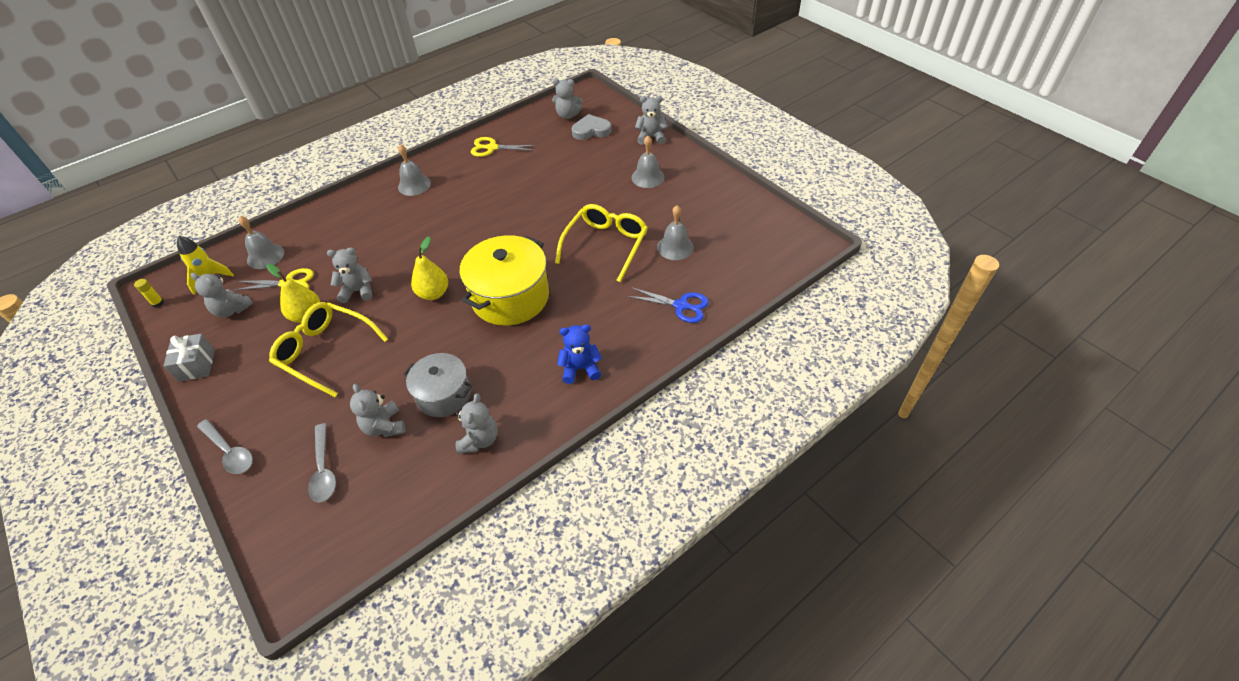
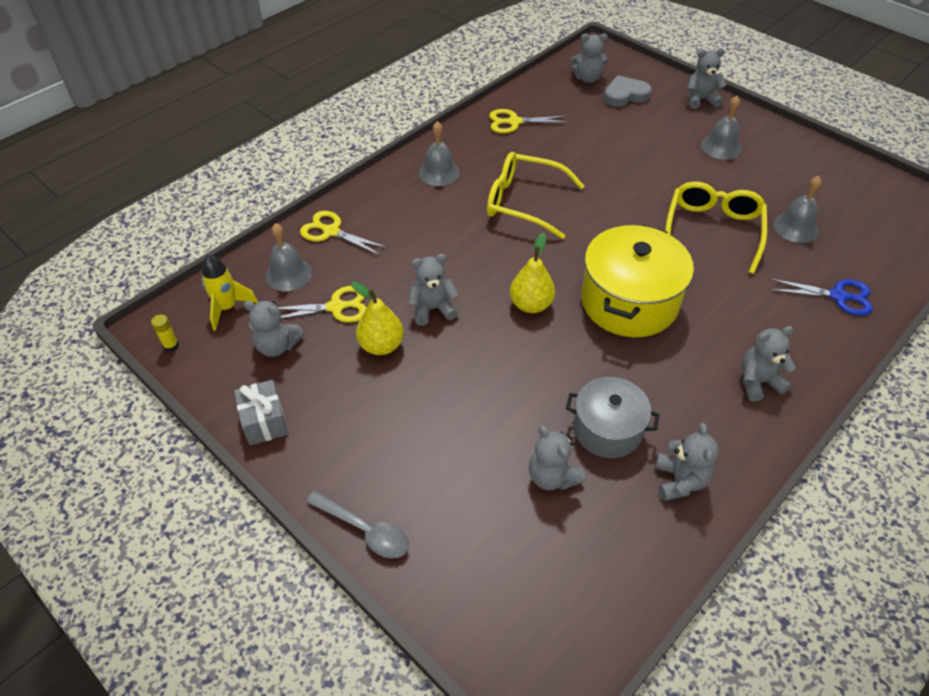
camera: 10 degrees left, 0 degrees up
yellow glasses [269,302,388,397] -> yellow glasses moved to [487,152,584,239]
grey spoon [308,423,336,503] -> none
blue teddy bear [557,324,602,384] -> grey teddy bear [742,326,796,401]
none -> yellow scissors [300,211,388,255]

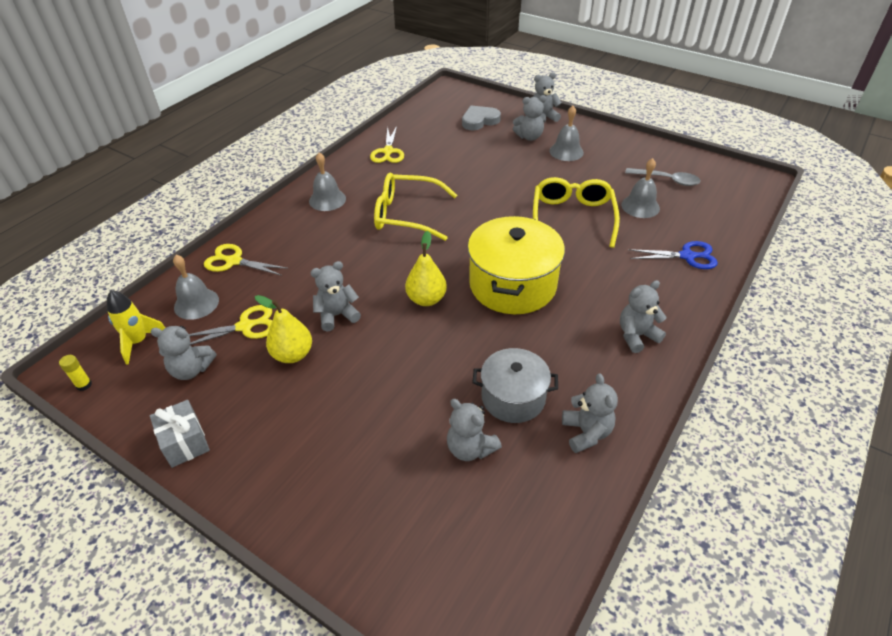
camera: 10 degrees left, 5 degrees down
grey spoon [306,491,409,559] -> grey spoon moved to [625,168,701,186]
yellow scissors [489,109,569,133] -> yellow scissors turned 75 degrees counterclockwise [370,126,404,163]
grey teddy bear [570,34,608,83] -> grey teddy bear moved to [513,95,546,141]

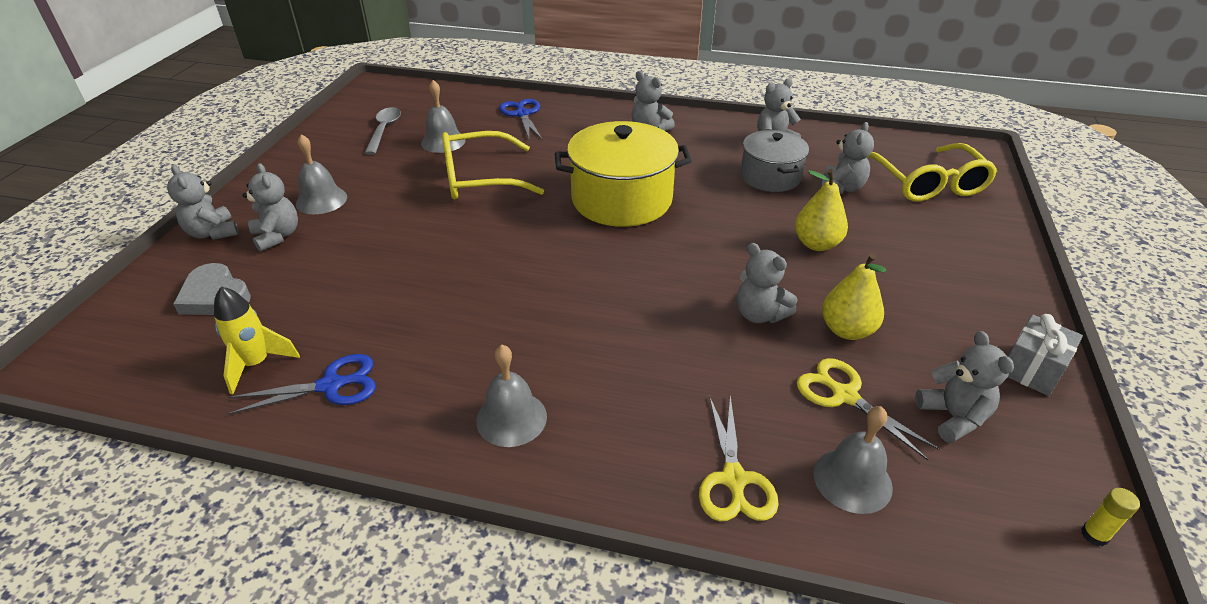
camera: 110 degrees left, 5 degrees down
yellow rocket [107,290,165,365] -> yellow rocket moved to [214,287,300,394]
yellow scissors [370,126,404,163] -> blue scissors [228,354,376,415]
yellow glasses [374,173,457,241] -> yellow glasses moved to [867,143,997,202]
yellow pear [405,231,447,306] -> yellow pear moved to [795,169,848,251]

